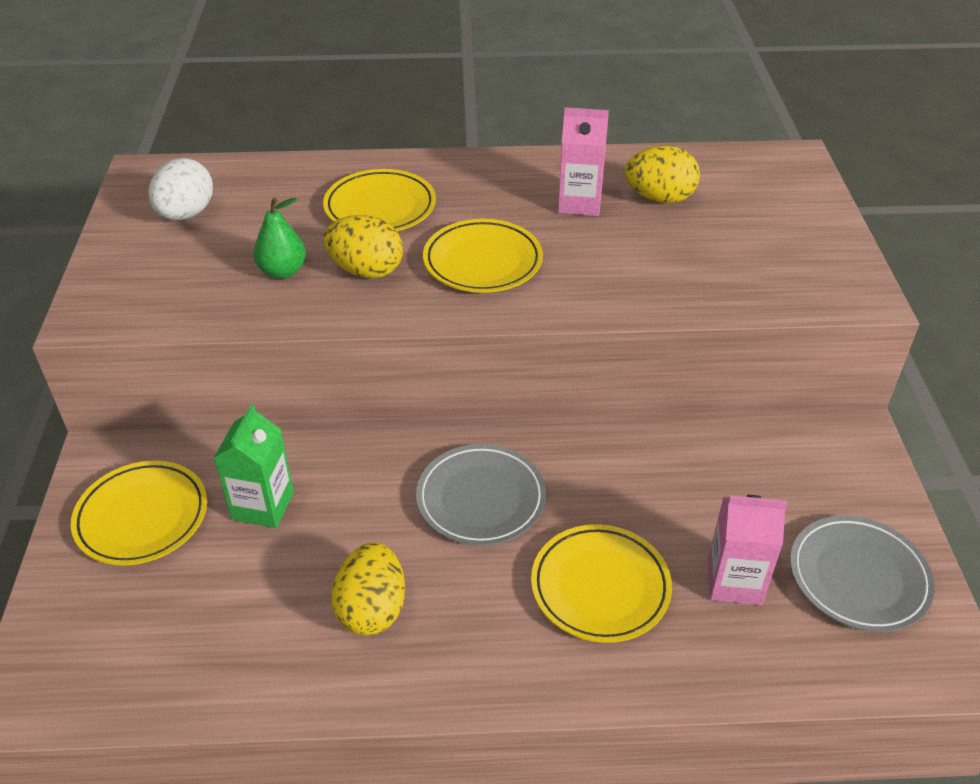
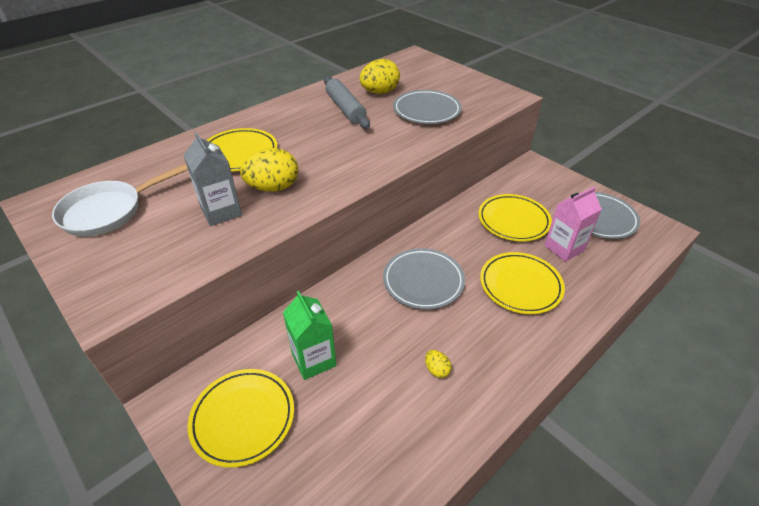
camera: 40 degrees left, 0 degrees up
white egg [148,158,213,220] -> white pan [52,164,188,237]
green pear [253,198,306,279] -> grey carton [183,132,242,226]
yellow egg [331,543,405,635] -> yellow egg [425,350,452,378], size x0.48
yellow plate [423,219,543,293] -> yellow plate moved to [478,194,552,241]
pink carton [558,107,609,216] -> grey rolling pin [324,76,370,129]
none -> grey plate [393,90,462,124]

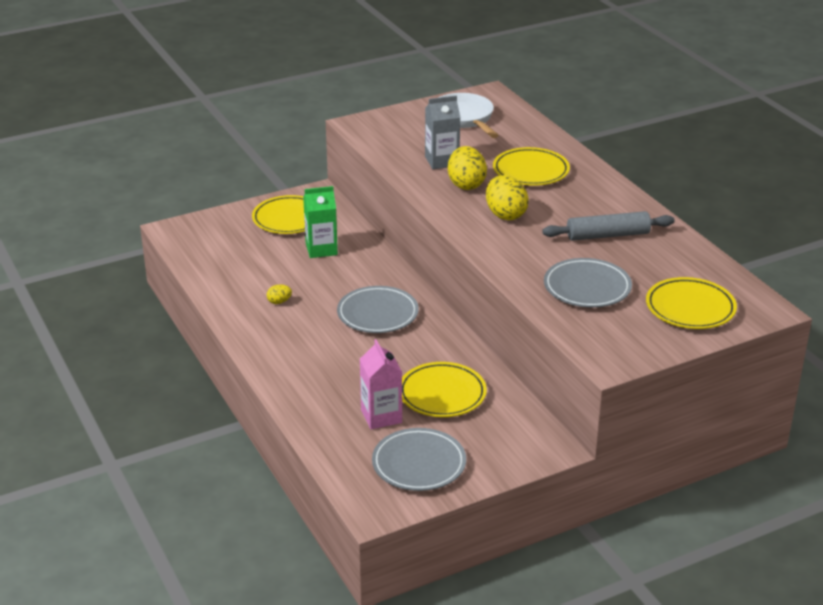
camera: 105 degrees right, 10 degrees down
yellow egg [360,59,400,94] -> yellow egg moved to [486,175,529,220]
yellow plate [480,252,565,314] -> yellow plate moved to [646,277,737,329]

